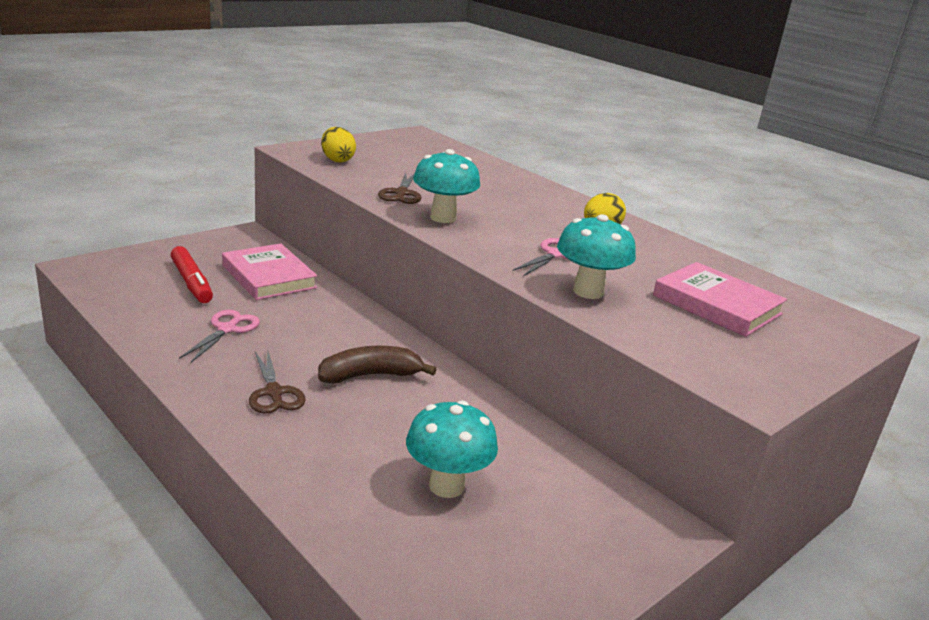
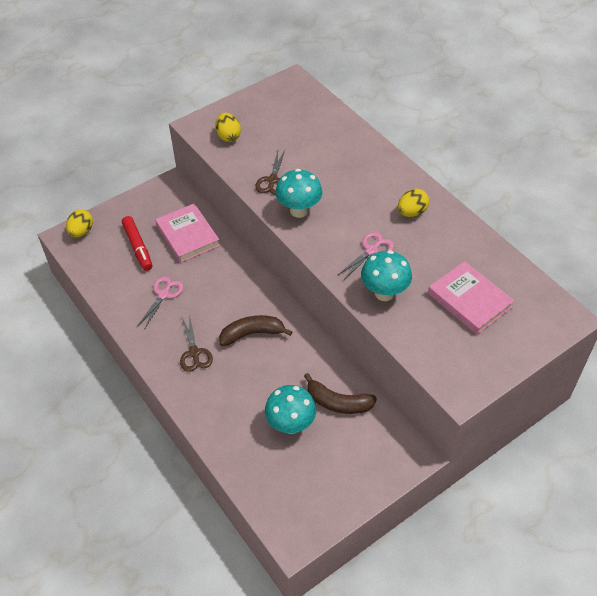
camera: 10 degrees right, 25 degrees up
none -> yellow egg [66,209,93,237]
none -> brown banana [304,373,377,414]

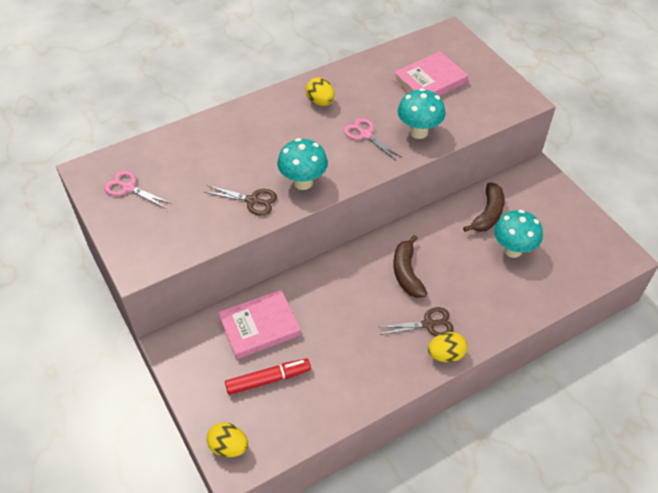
camera: 85 degrees left, 0 degrees up
pink scissors [137,277,184,330] -> pink scissors moved to [104,170,172,208]
yellow egg [215,113,241,142] -> yellow egg moved to [428,332,467,362]

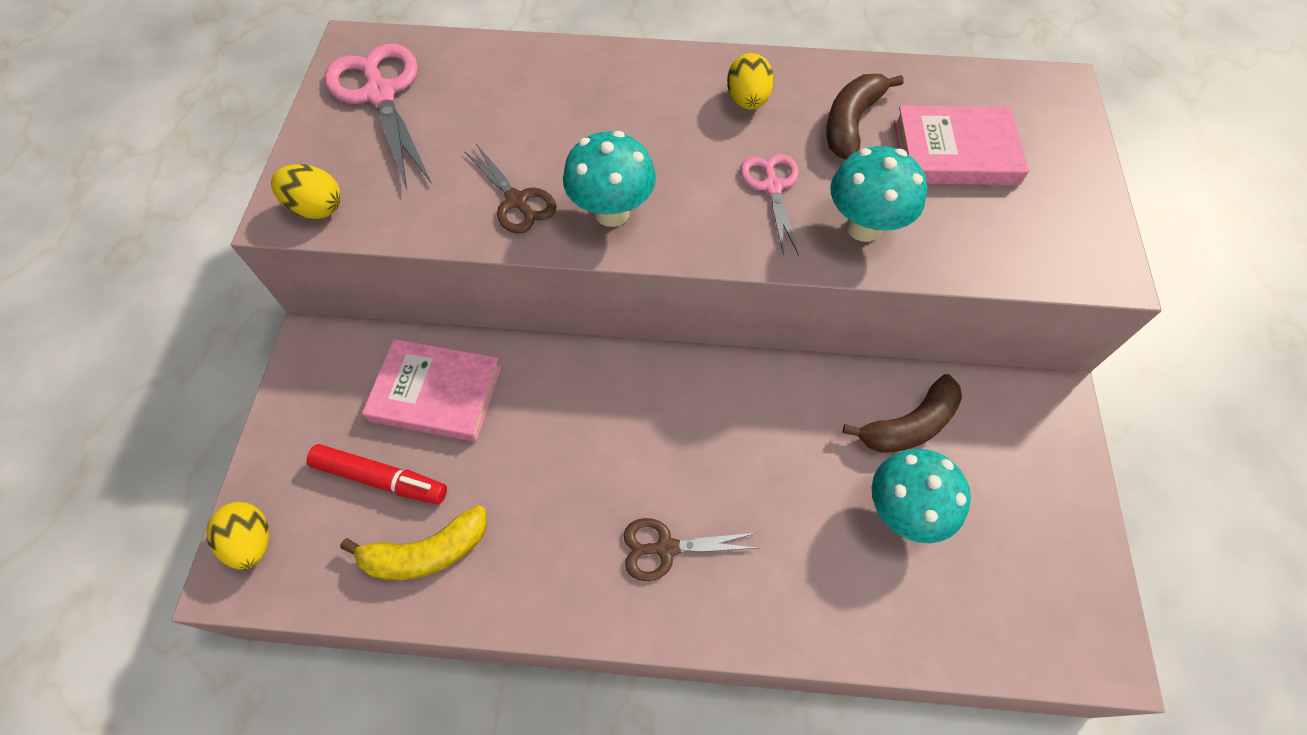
camera: 35 degrees right, 10 degrees up
pink scissors [104,170,172,208] -> pink scissors [324,44,432,189], size x1.71
brown scissors [379,307,454,336] -> brown scissors turned 150 degrees clockwise [624,518,757,581]
brown banana [394,235,427,298] -> brown banana moved to [826,74,904,159]
yellow egg [428,332,467,362] -> yellow egg moved to [271,164,341,219]
none -> yellow banana [340,505,487,580]

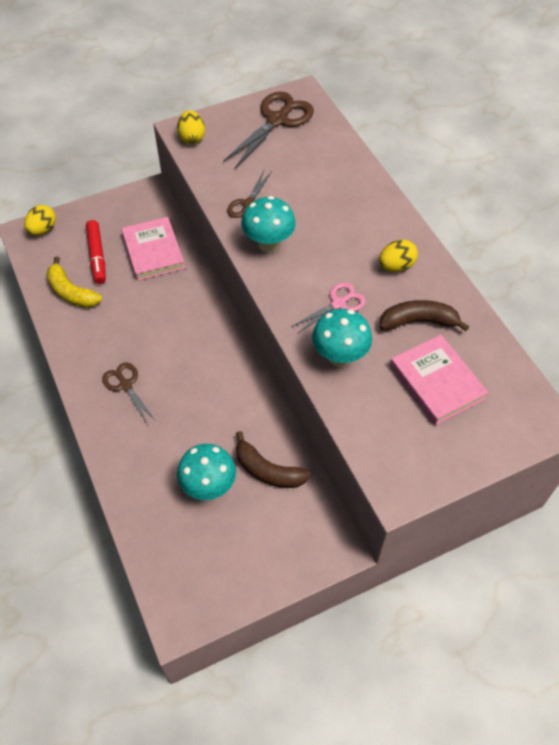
camera: 60 degrees right, 5 degrees down
pink scissors [324,44,432,189] -> brown scissors [223,92,314,168]

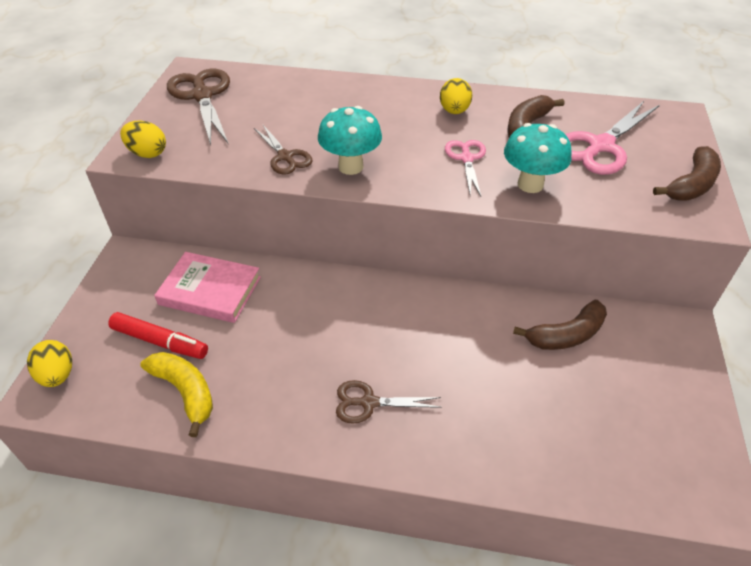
camera: 55 degrees left, 10 degrees down
yellow banana [47,257,102,308] -> yellow banana turned 120 degrees counterclockwise [140,352,213,437]
turquoise mushroom [177,444,236,500] -> none
pink book [390,335,488,425] -> pink scissors [565,101,660,175]
none -> brown banana [653,146,721,201]

